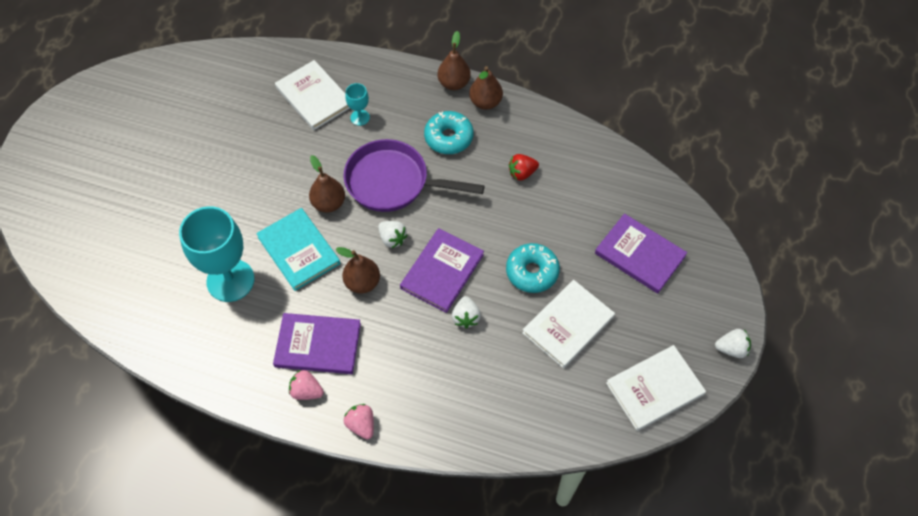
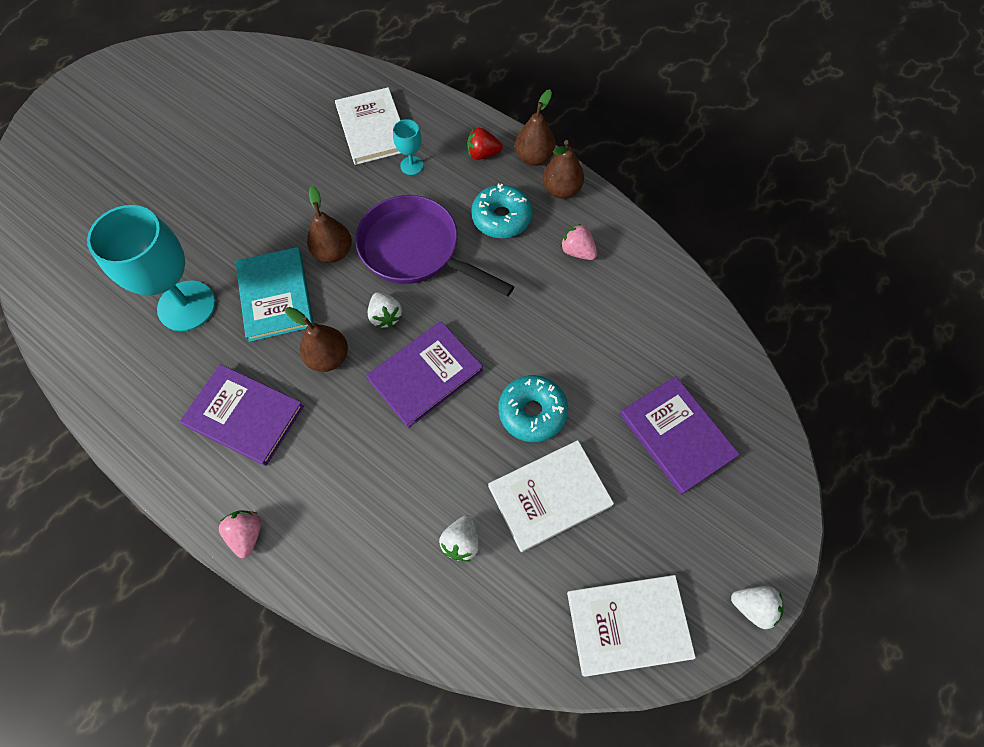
camera: 20 degrees right, 5 degrees up
pink strawberry [289,370,324,400] -> pink strawberry moved to [561,224,597,260]
white strawberry [452,296,481,329] -> white strawberry moved to [439,515,479,562]
red strawberry [508,154,539,181] -> red strawberry moved to [467,128,502,160]

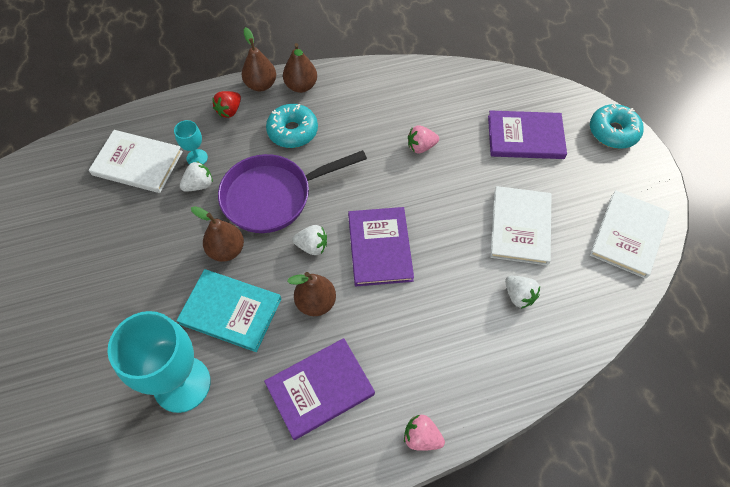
camera: 55 degrees left, 5 degrees down
turquoise donut [498,375,568,442] -> turquoise donut moved to [590,104,644,149]
pink strawberry [561,224,597,260] -> pink strawberry moved to [408,125,439,154]
white strawberry [731,586,784,629] -> white strawberry moved to [180,161,213,192]

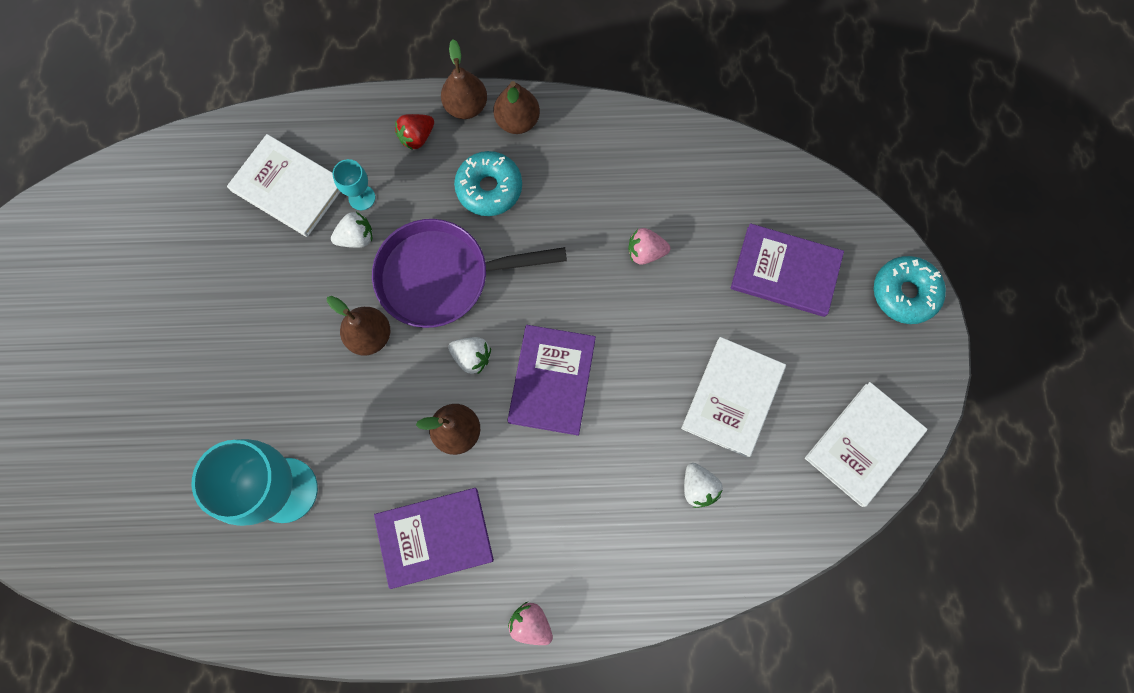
camera: 15 degrees right, 15 degrees up
turquoise book [176,269,281,352] -> none

